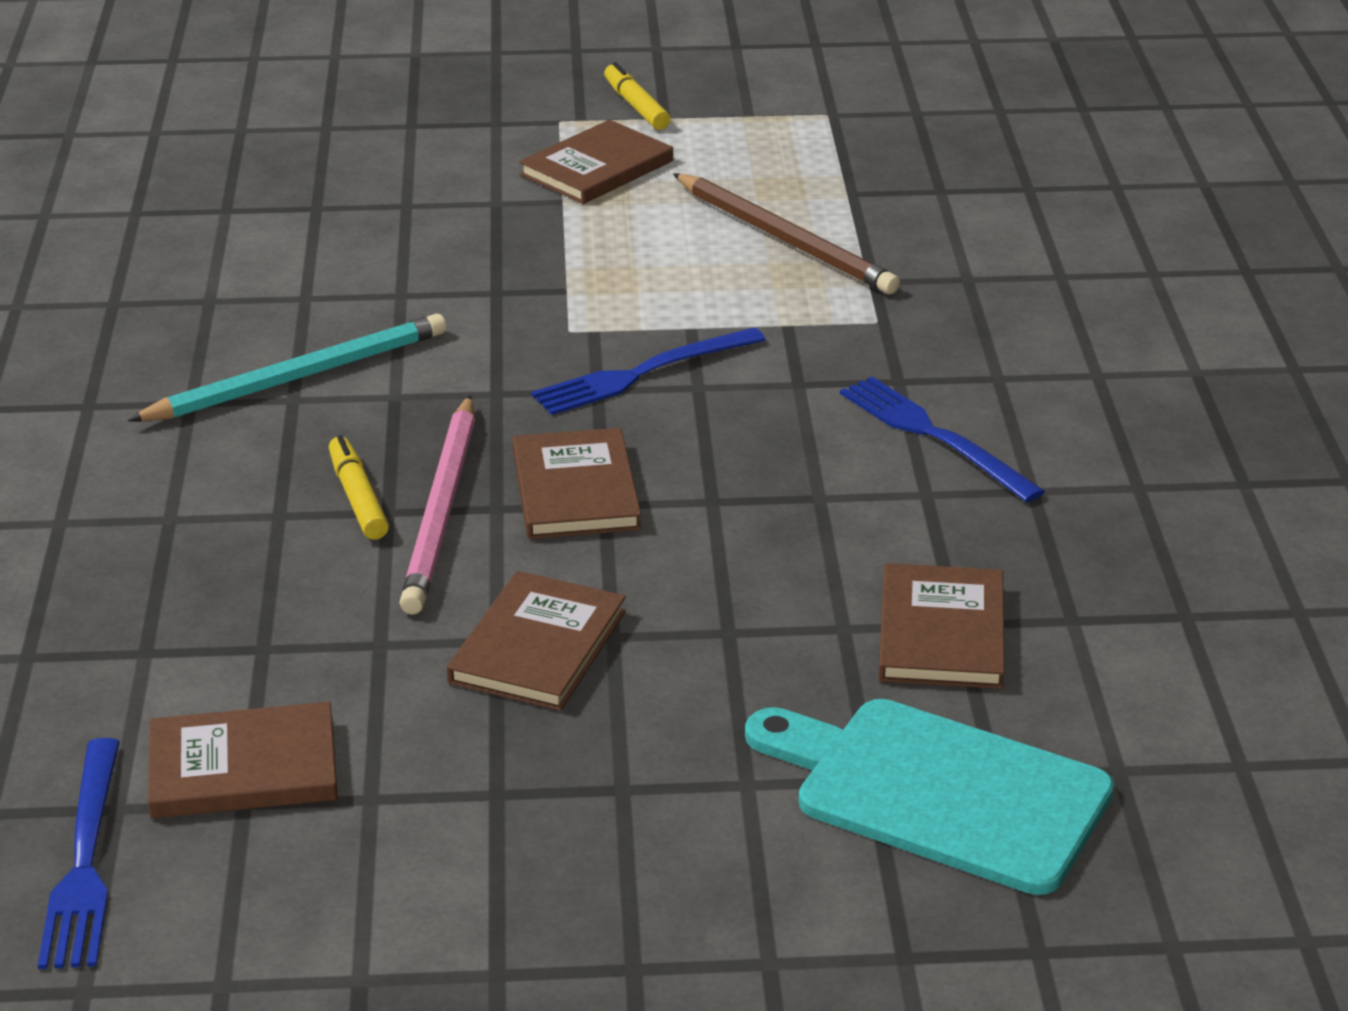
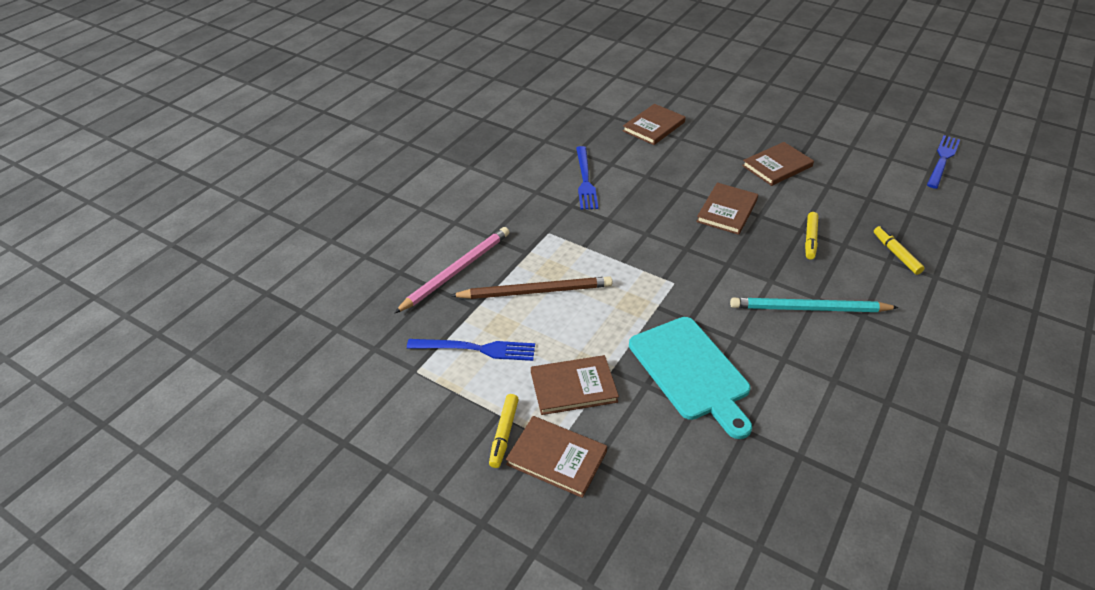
camera: 145 degrees left, 10 degrees up
brown book [148,702,338,818] -> brown book moved to [506,416,607,498]
pink pencil [399,395,475,615] -> pink pencil moved to [394,227,509,314]
blue fork [531,327,766,415] -> blue fork moved to [407,339,535,361]
brown pencil [673,173,900,294] -> brown pencil turned 90 degrees clockwise [450,276,612,299]
turquoise cutting board [745,699,1114,895] -> turquoise cutting board moved to [629,317,752,439]
none -> yellow marker [874,226,925,275]

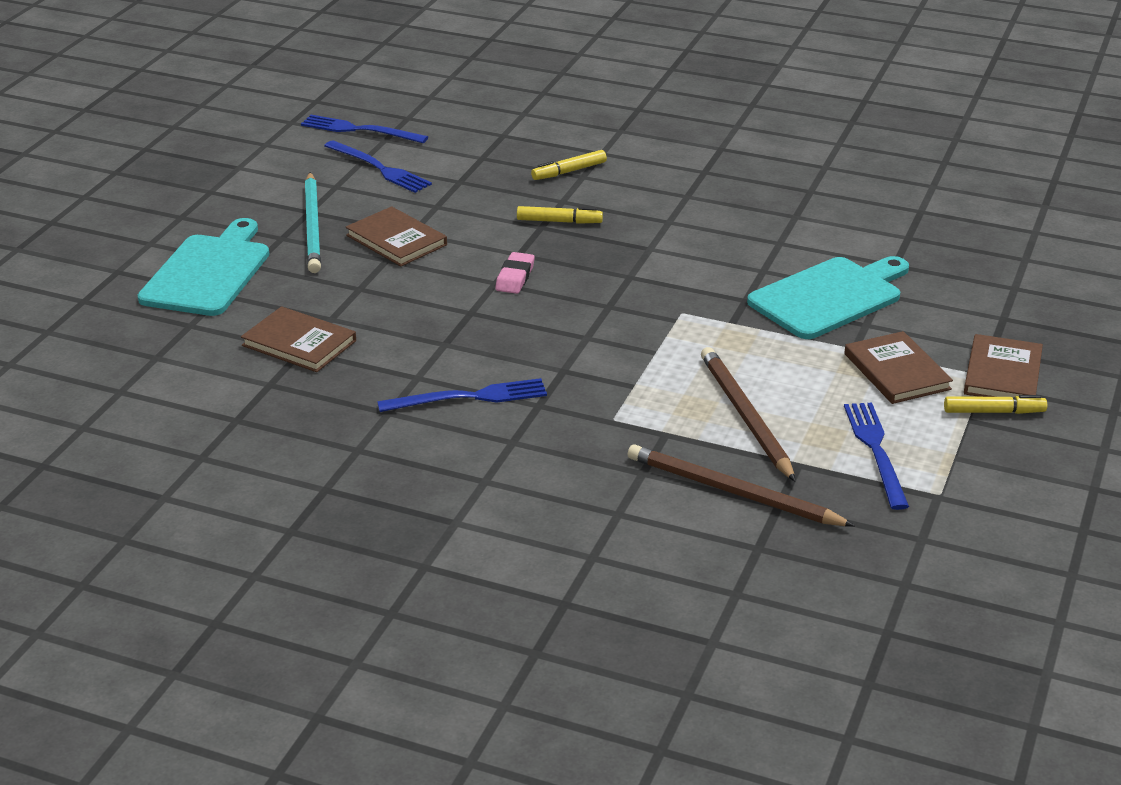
camera: 100 degrees left, 10 degrees down
pink pencil [394,227,509,314] -> brown pencil [627,444,855,526]
brown book [696,183,758,235] -> pink eraser [495,252,535,294]
turquoise pencil [730,298,899,312] -> turquoise pencil moved to [305,172,321,273]
none -> turquoise cutting board [138,218,269,316]
none -> blue fork [324,140,432,193]

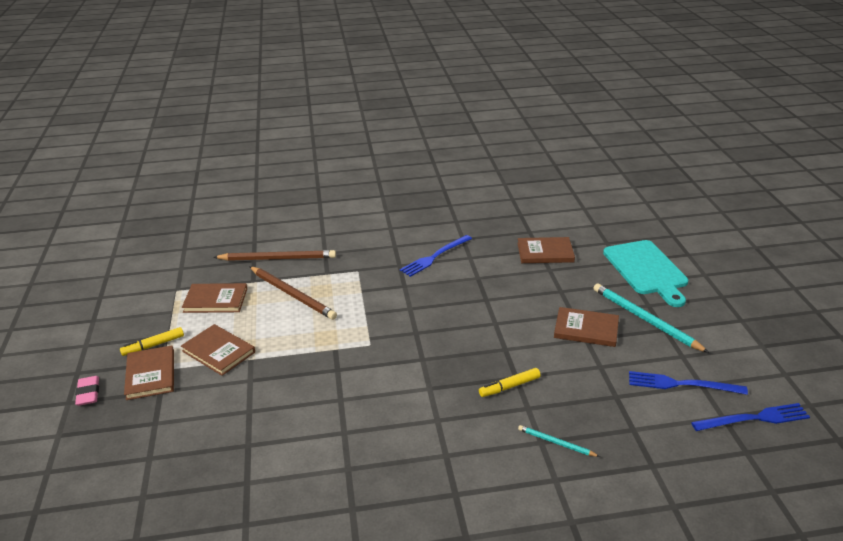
camera: 150 degrees right, 0 degrees up
pink eraser [495,252,535,294] -> pink eraser moved to [75,376,99,406]
yellow marker [531,150,607,180] -> turquoise pencil [518,425,600,457]
turquoise cutting board [747,256,909,339] -> none
blue fork [844,403,909,510] -> brown book [182,283,247,313]

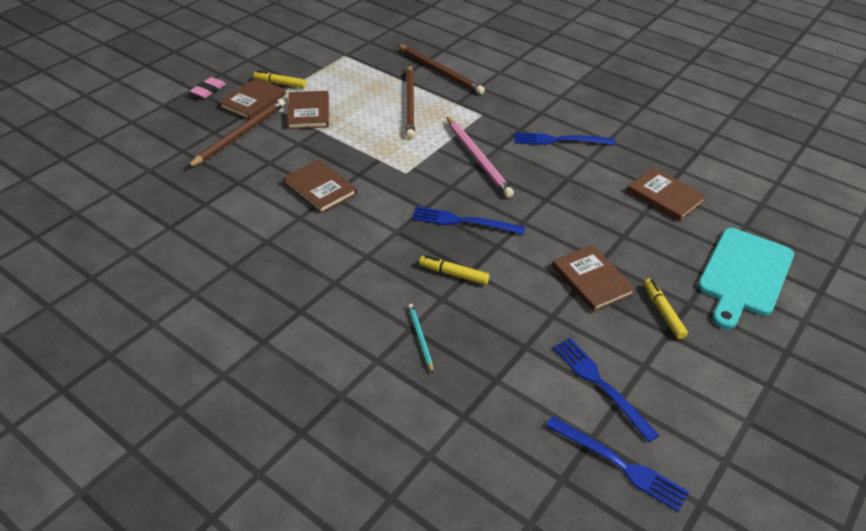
camera: 45 degrees right, 10 degrees up
brown book [182,283,247,313] -> brown book moved to [283,160,357,213]
turquoise pencil [593,283,709,353] -> yellow marker [643,279,688,339]
none -> brown pencil [187,99,285,168]
none -> blue fork [412,206,525,235]
none -> pink pencil [447,117,514,198]

